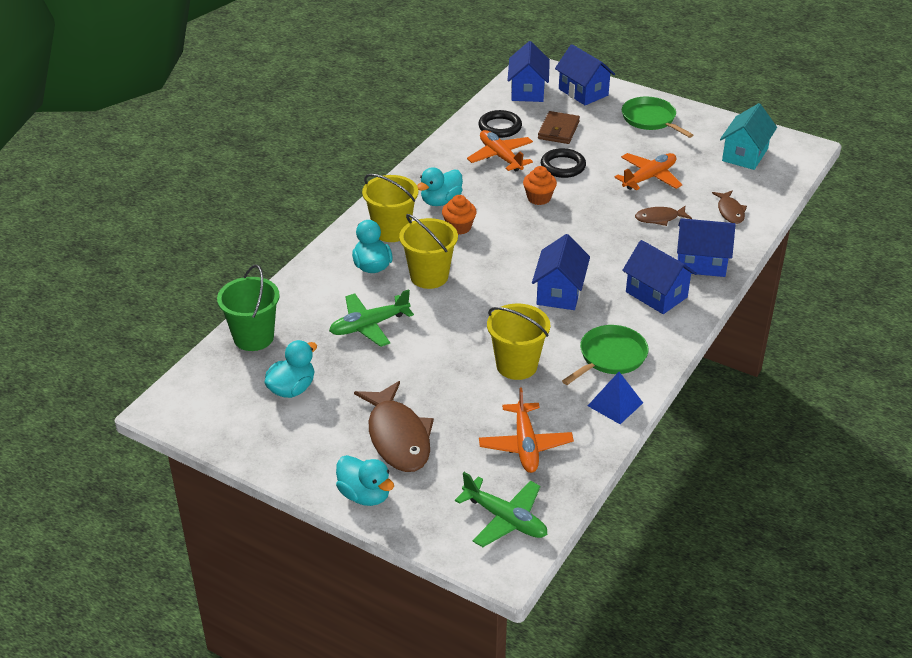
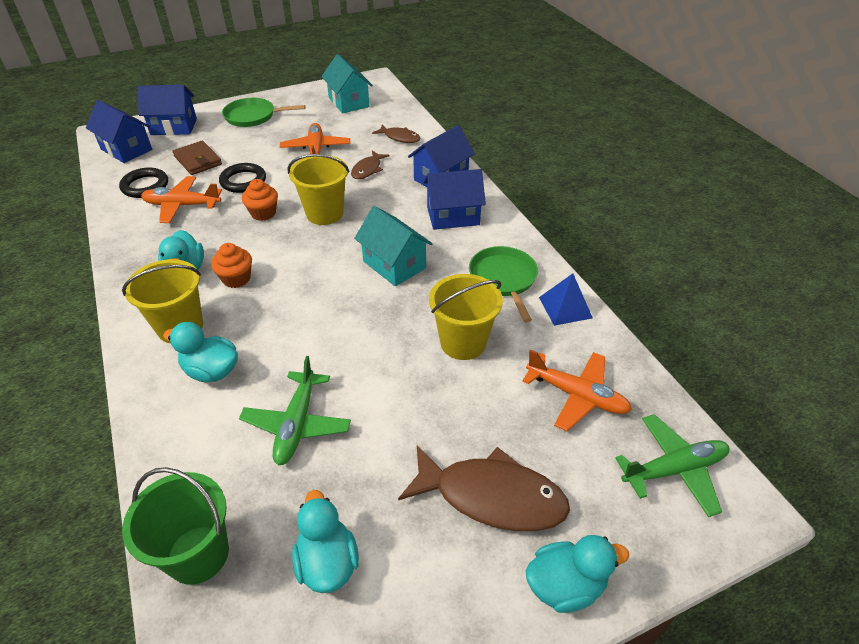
camera: 55 degrees left, 5 degrees up
yellow bucket [399,214,458,289] -> yellow bucket moved to [287,154,349,225]
blue house [532,234,590,310] -> turquoise house [354,206,433,286]

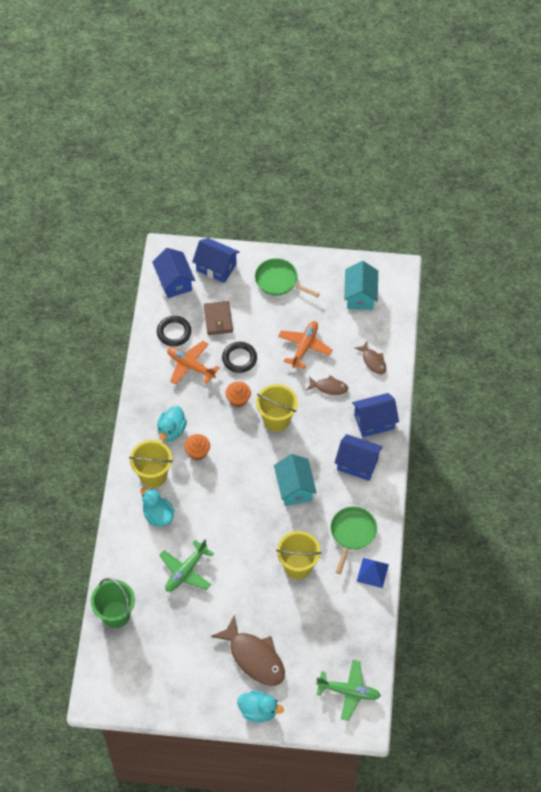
camera: 30 degrees right, 15 degrees up
turquoise duck [292,490,359,593] -> none
brown fish [351,151,389,179] -> brown fish turned 135 degrees counterclockwise [307,375,348,395]
orange plane [523,350,632,431] -> none

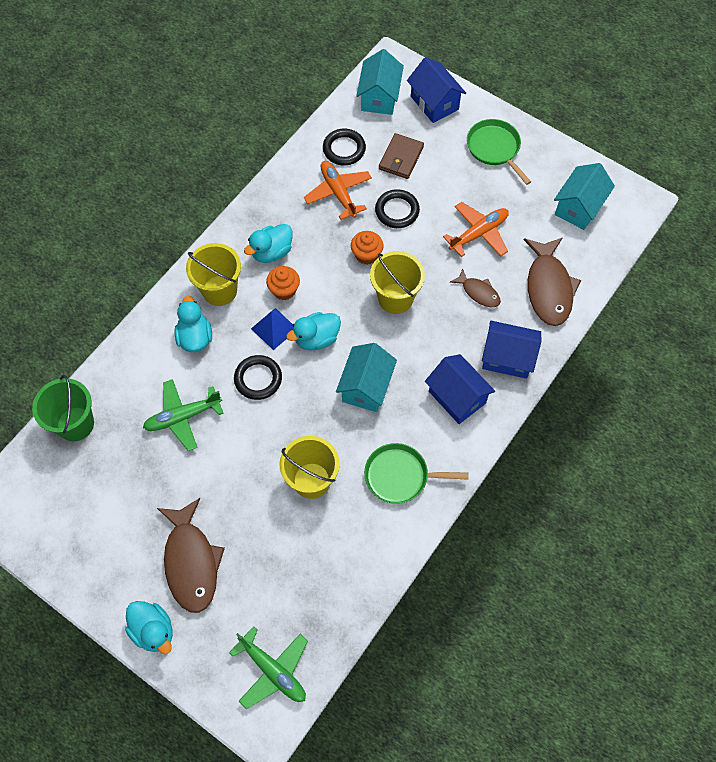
camera: 30 degrees right, 5 degrees up
blue house [152,248,195,298] -> turquoise house [356,49,404,115]
green pan [331,507,377,574] -> green pan turned 135 degrees counterclockwise [364,443,469,504]
brown fish [355,341,386,375] -> brown fish [524,237,581,326], size x1.88
blue pyramid [356,558,389,588] -> blue pyramid moved to [251,308,293,350]
none -> black ring [234,355,282,400]
none -> turquoise duck [286,312,341,351]

